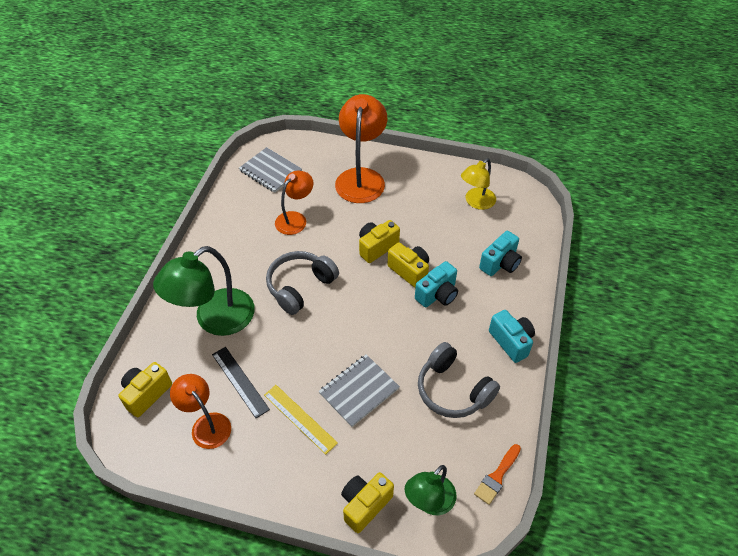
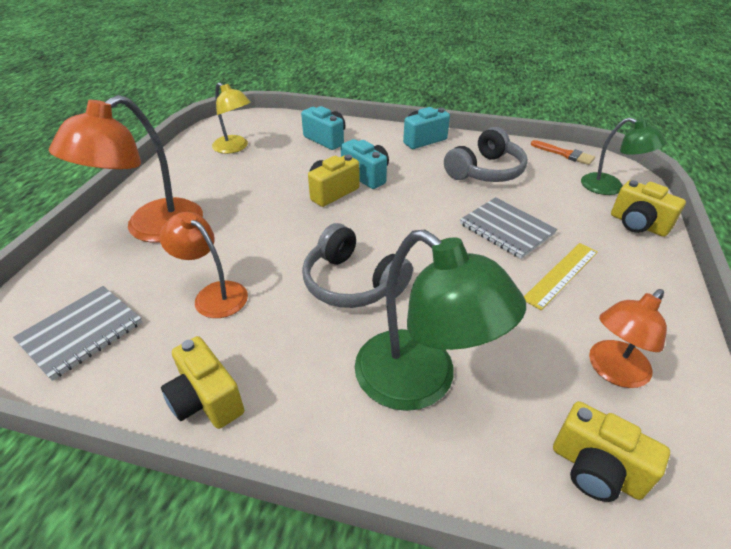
camera: 90 degrees left, 10 degrees down
black ruler [212,347,270,418] -> none
orange lamp [335,94,387,203] -> orange lamp turned 60 degrees counterclockwise [49,95,203,242]
yellow camera [359,220,400,263] -> yellow camera moved to [161,336,244,429]

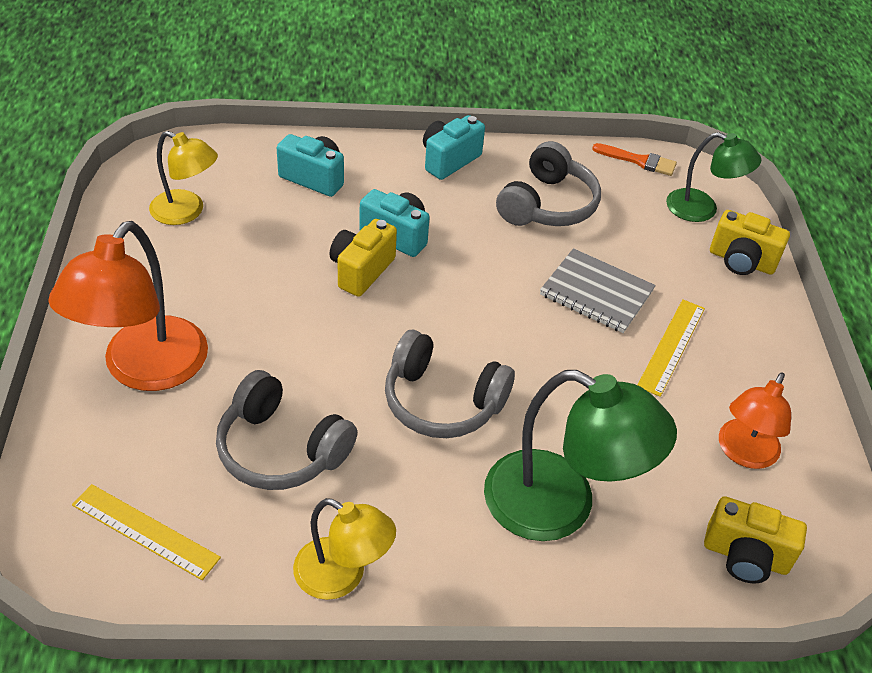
camera: 20 degrees left, 5 degrees up
grey notebook [13,286,142,381] -> yellow ruler [72,484,221,580]
orange lamp [159,212,248,318] -> grey headphones [216,370,357,490]
yellow camera [161,336,244,429] -> yellow lamp [293,498,396,600]

